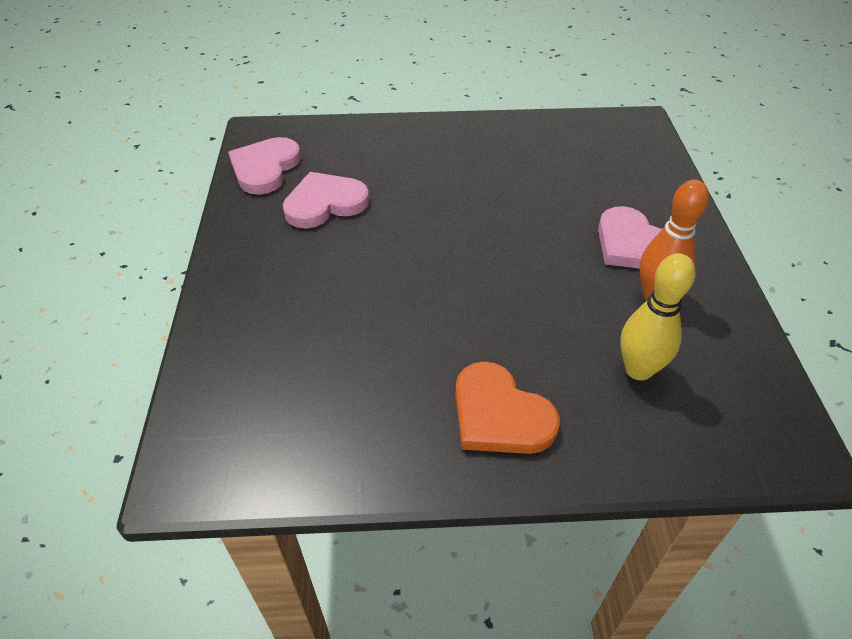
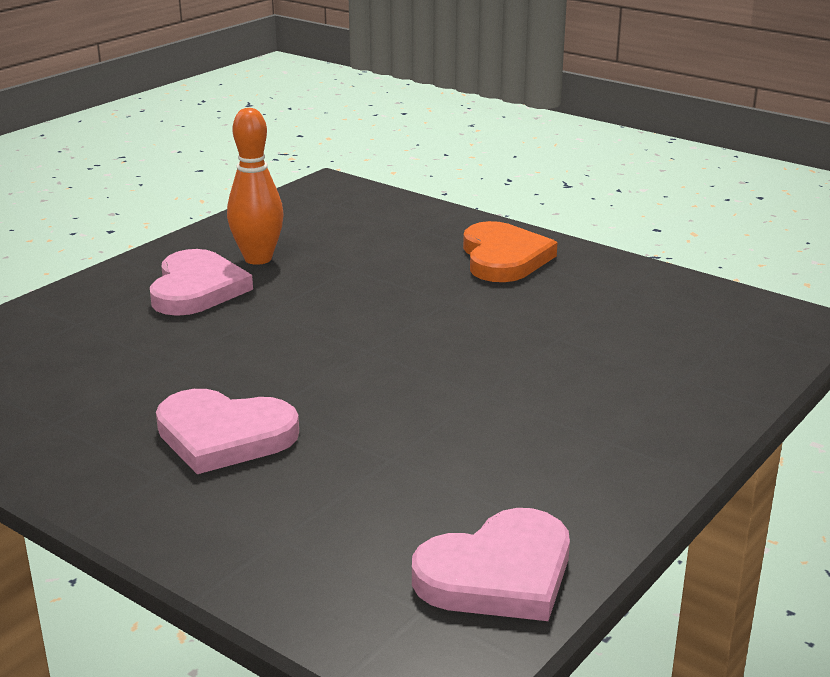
camera: 140 degrees left, 20 degrees down
pink heart [283,172,369,228] -> pink heart moved to [156,389,299,474]
yellow bowling pin [620,253,696,381] -> none

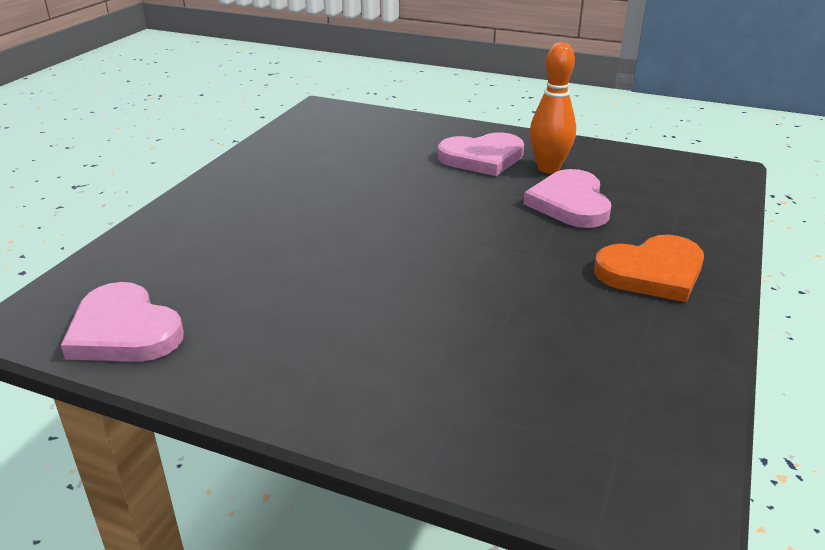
camera: 75 degrees right, 5 degrees up
pink heart [156,389,299,474] -> pink heart moved to [523,169,611,228]

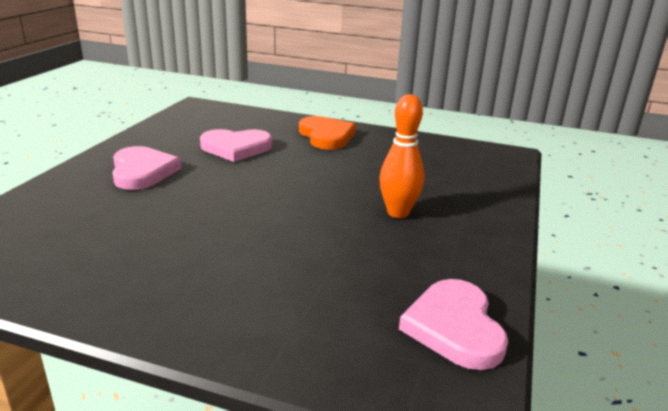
camera: 95 degrees left, 5 degrees down
pink heart [61,282,184,362] -> pink heart turned 135 degrees clockwise [399,279,508,370]
orange bowling pin [530,42,576,173] -> orange bowling pin moved to [379,94,424,218]

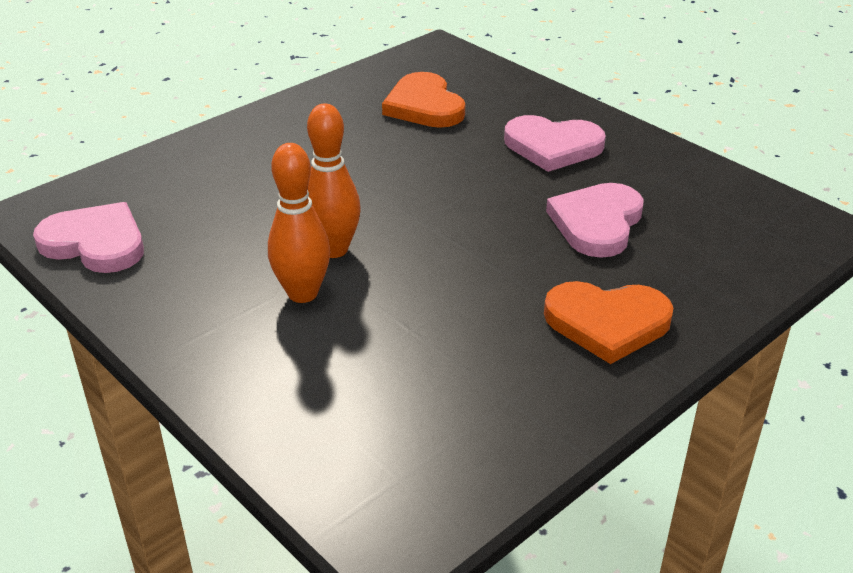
camera: 120 degrees right, 10 degrees up
none -> orange bowling pin [307,104,361,258]
none -> orange heart [382,72,465,128]

